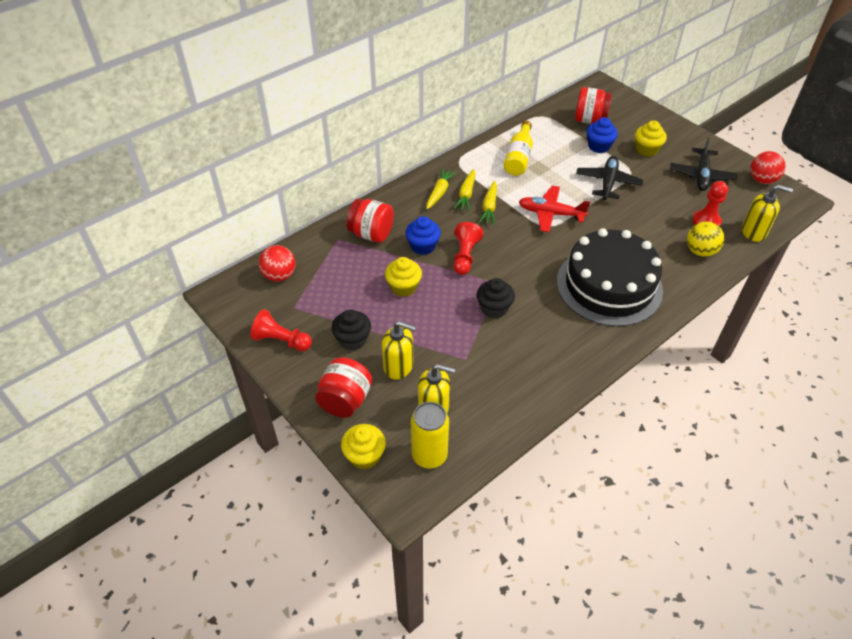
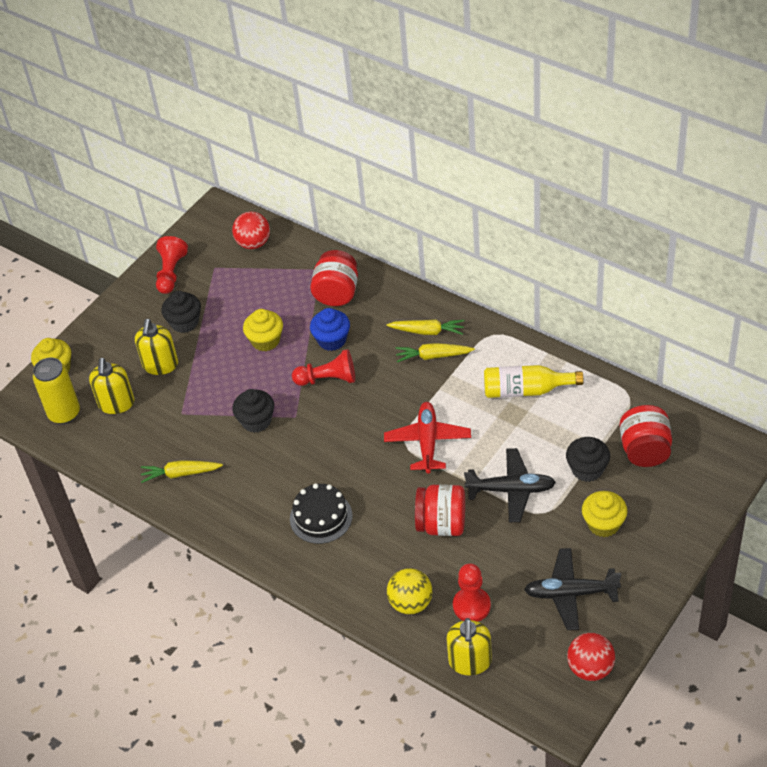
camera: 80 degrees right, 0 degrees up
red jar [315,358,372,418] -> red jar moved to [415,484,465,536]
yellow carrot [479,181,497,225] -> yellow carrot moved to [141,460,223,483]
black cake [557,228,663,327] -> black cake [290,483,353,544], size x0.50
blue cupcake [586,117,618,153] -> black cupcake [566,437,610,482]

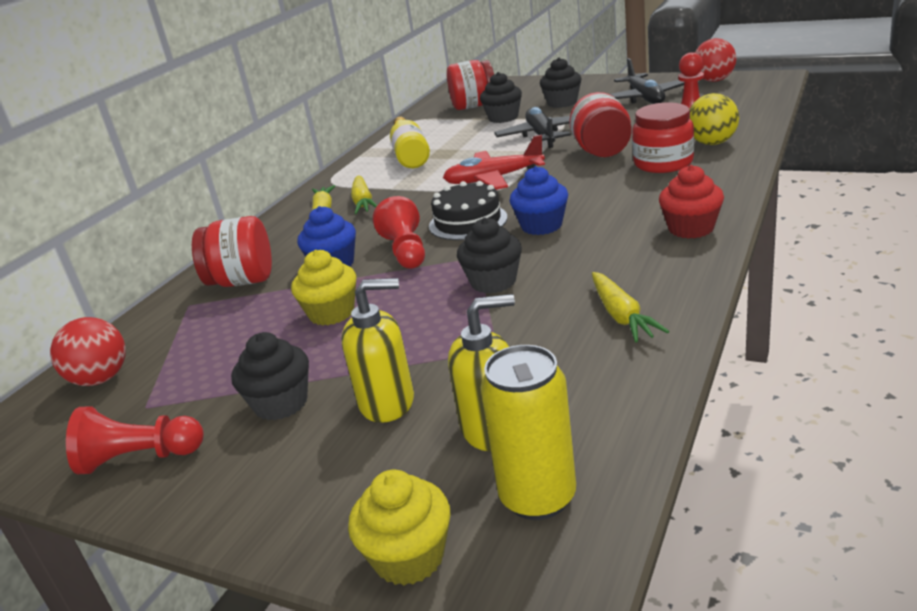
camera: 100 degrees left, 20 degrees down
black cake [290,483,353,544] -> black cake moved to [429,181,508,240]
yellow soap dispenser [446,618,492,675] -> none
yellow cupcake [582,491,627,537] -> black cupcake [540,57,582,108]
none -> blue cupcake [510,166,568,235]
none -> red jar [632,102,694,173]
none -> red cupcake [659,165,724,239]

